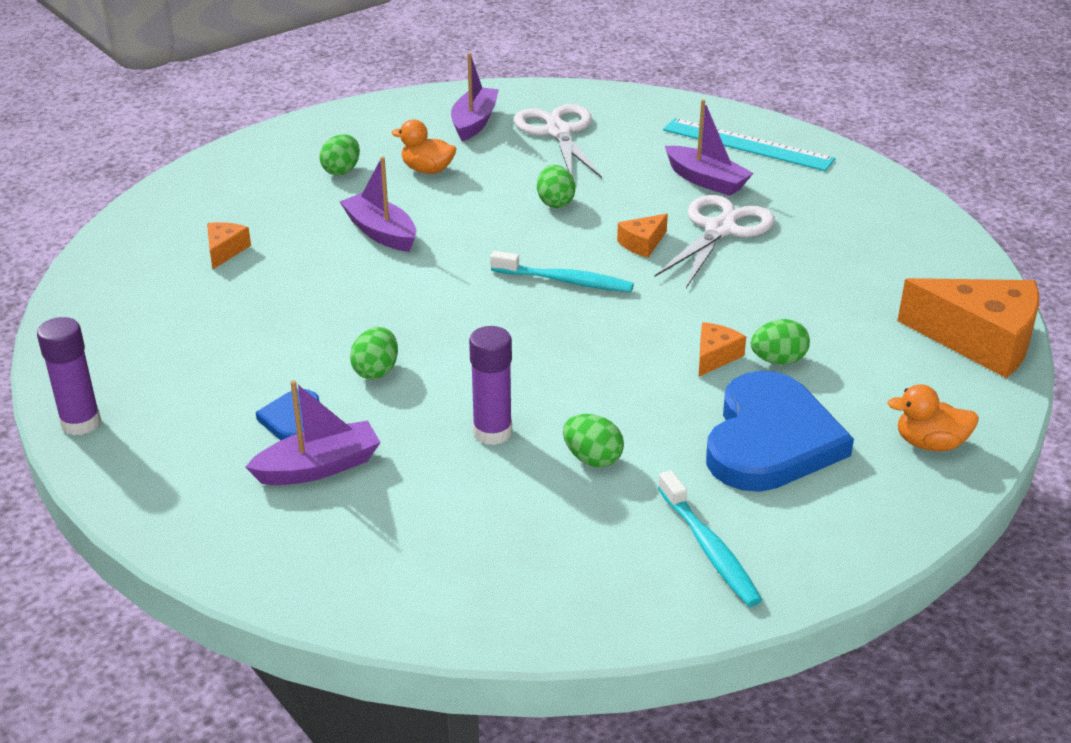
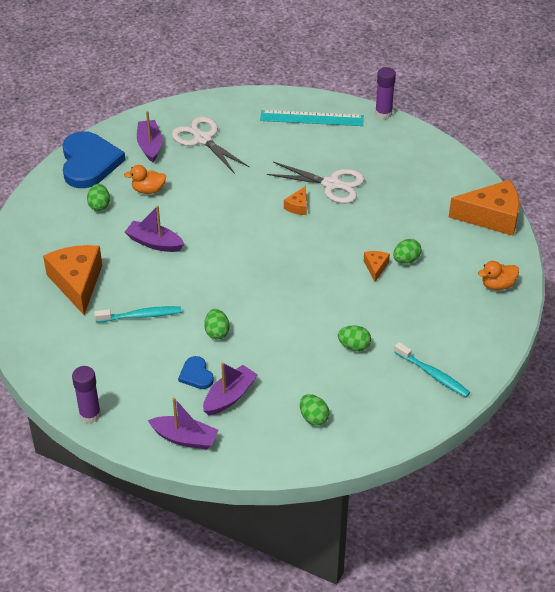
camera: 25 degrees left, 10 degrees up
orange cheese [207,222,251,269] -> orange cheese [43,245,102,315], size x2.18
purple glue stick [469,326,512,445] -> purple glue stick moved to [375,67,396,119]
turquoise toothbrush [490,251,634,292] -> turquoise toothbrush moved to [94,306,181,323]
green egg [537,165,576,208] -> green egg moved to [300,394,329,426]
white scissors [655,195,775,288] -> white scissors turned 105 degrees clockwise [267,162,365,203]
purple boat [665,99,753,196] -> purple boat moved to [148,398,218,450]
blue heart [706,371,854,492] -> blue heart moved to [62,131,126,188]

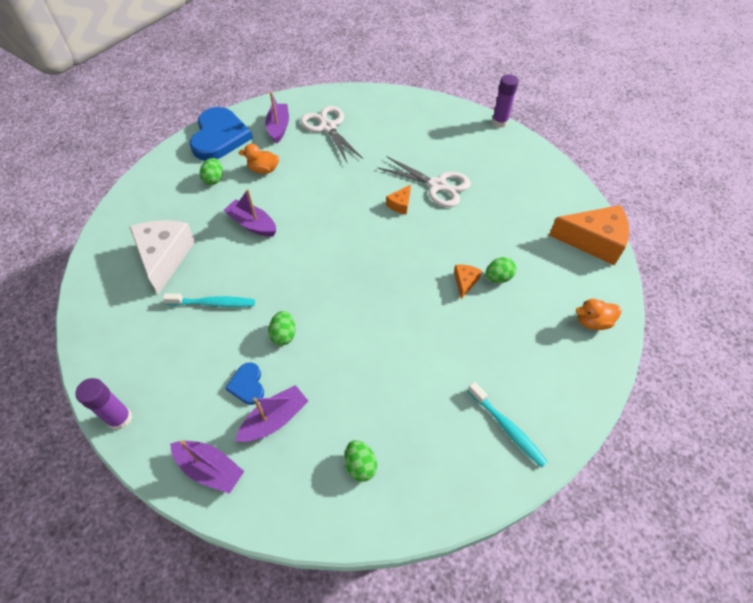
camera: 10 degrees right, 10 degrees up
orange cheese [43,245,102,315] -> white cheese [129,220,195,295]
turquoise ruler [260,110,364,126] -> none
green egg [338,325,371,351] -> none

